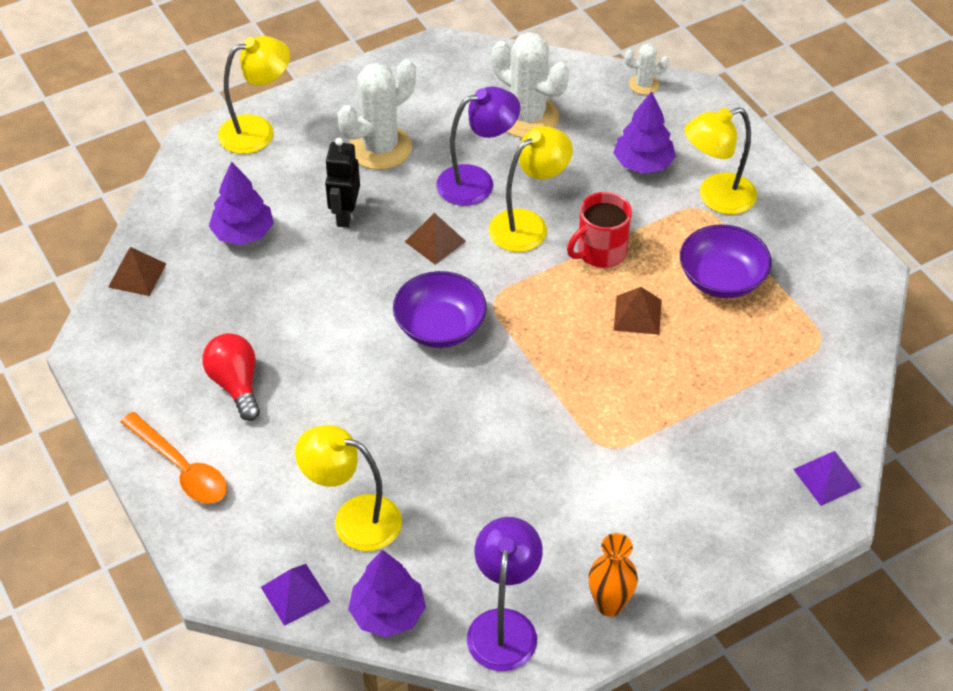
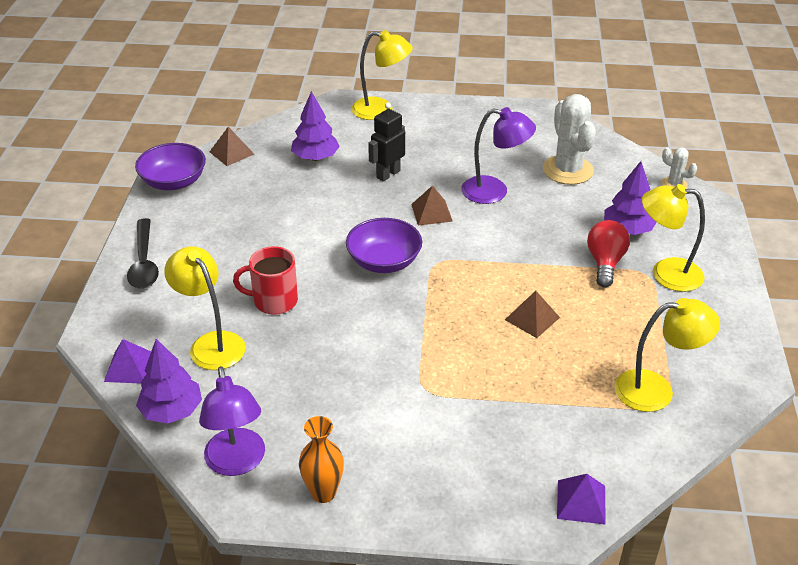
camera: 35 degrees right, 10 degrees down
orange spoon [121,412,227,504] -> black spoon [127,218,159,289]
red light bulb [202,333,260,421] -> red light bulb moved to [587,220,630,287]
white cactus [338,59,416,170] -> none
purple lamp [467,517,543,671] -> purple lamp turned 120 degrees clockwise [199,366,265,476]
yellow lamp [489,126,573,252] -> yellow lamp moved to [614,298,720,412]
red mug [567,192,632,268] -> red mug moved to [233,246,298,315]
purple bowl [680,224,771,298] -> purple bowl moved to [135,143,206,190]

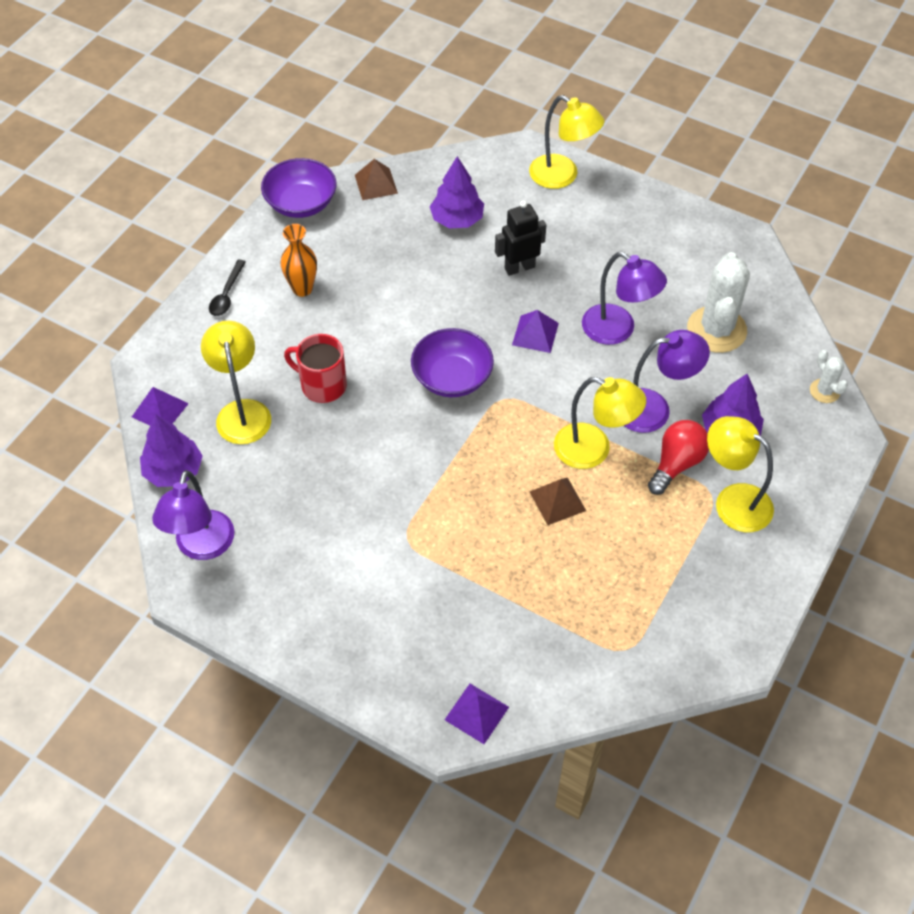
camera: 25 degrees right, 15 degrees up
black spoon [127,218,159,289] -> black spoon [209,260,246,316], size x0.66
orange vase [299,416,344,503] -> orange vase moved to [281,224,317,297]
brown pyramid [411,185,453,226] -> purple pyramid [512,310,559,353]
yellow lamp [614,298,720,412] -> yellow lamp moved to [554,377,646,469]
none -> purple lamp [624,330,710,433]

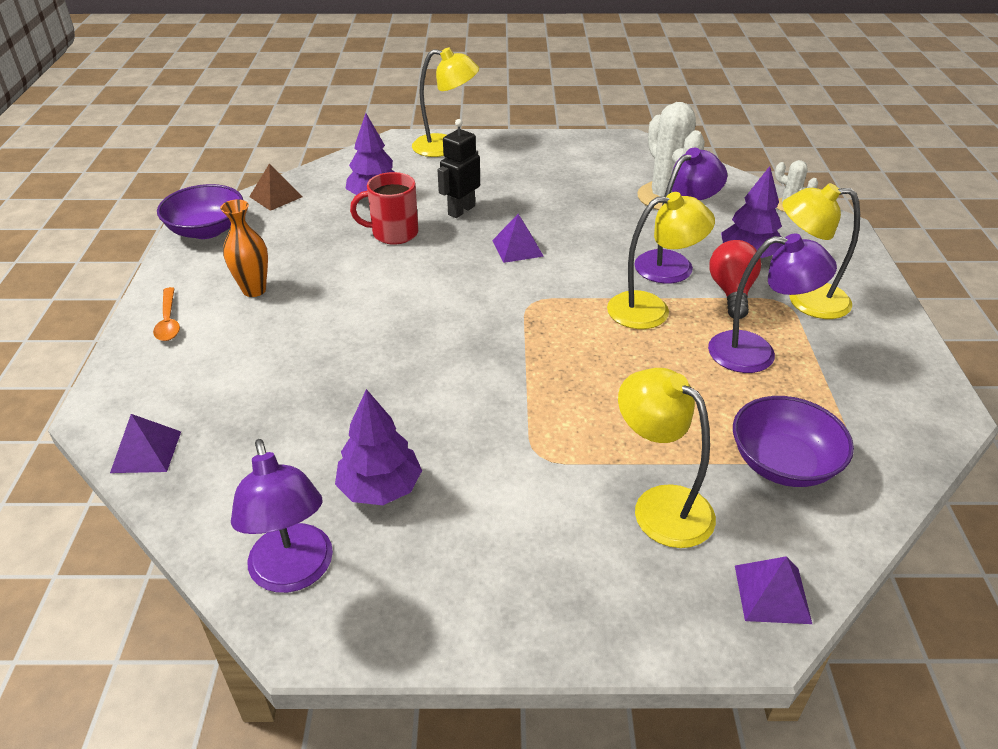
camera: 30 degrees left, 15 degrees down
purple tree [140,414,203,487] -> purple tree moved to [335,389,422,505]
yellow lamp [201,321,271,444] -> yellow lamp moved to [618,368,716,548]
black spoon [209,260,246,316] -> orange spoon [153,287,180,341]
red mug [284,334,347,403] -> red mug moved to [350,172,418,244]
purple bowl [411,328,494,397] -> purple bowl moved to [733,396,854,487]
brown pyramid [530,478,586,525] -> none
purple lamp [582,252,667,345] -> purple lamp moved to [708,233,837,373]

